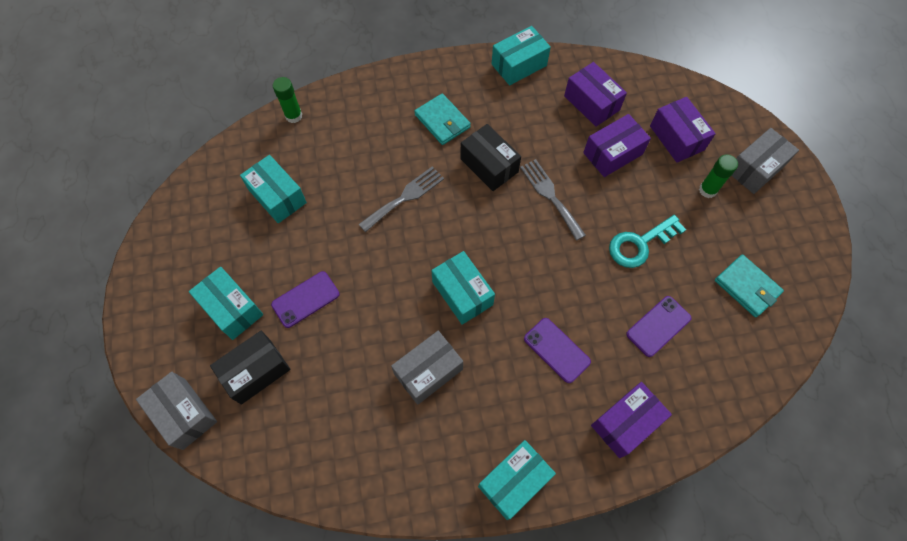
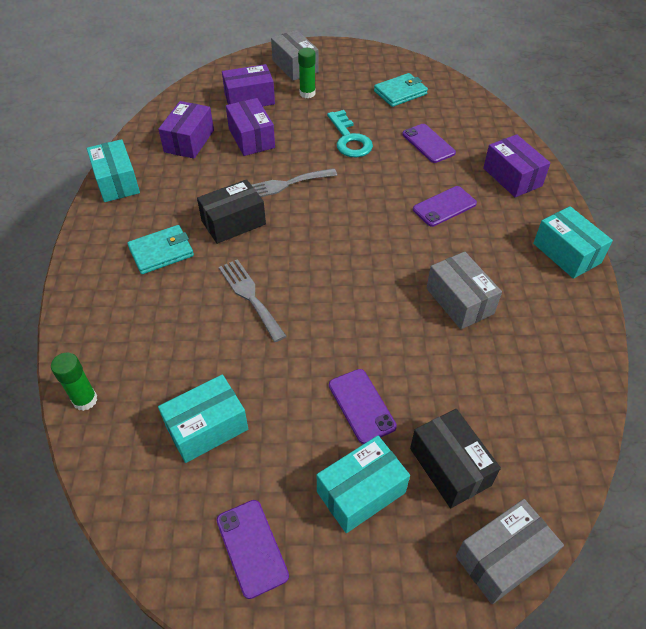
camera: 80 degrees left, 15 degrees down
turquoise box [431,251,495,325] -> none
purple box [564,62,627,127] -> purple box turned 45 degrees counterclockwise [158,101,214,159]
none -> purple phone [216,500,289,599]

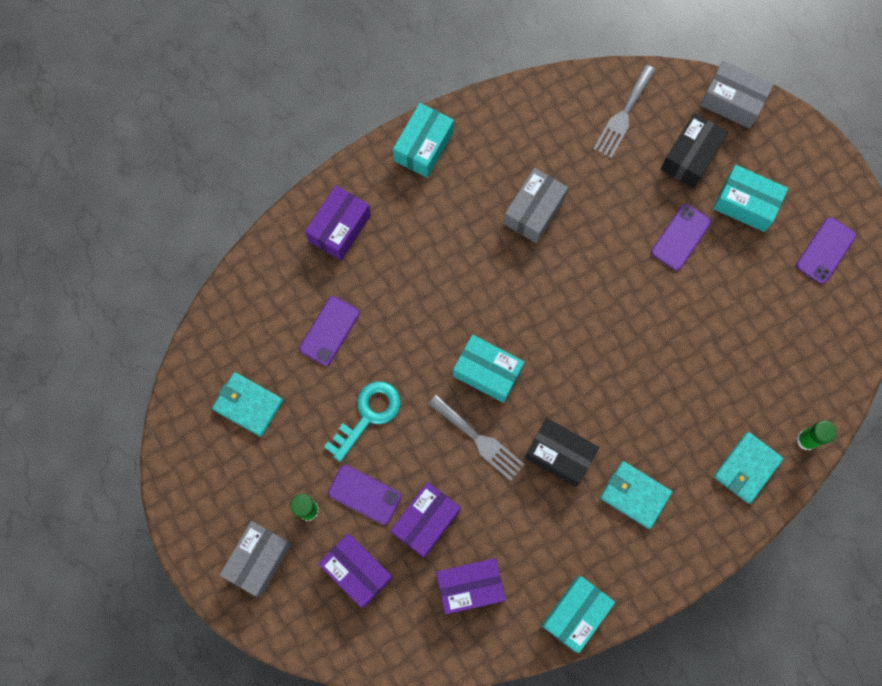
camera: 120 degrees left, 25 degrees up
turquoise box [158,374,248,463] -> turquoise box moved to [453,335,524,403]
grey fork [219,259,287,342] -> grey fork moved to [593,64,656,158]
purple phone [413,186,477,227] -> purple phone moved to [328,465,401,525]
none -> turquoise wallet [714,432,783,504]

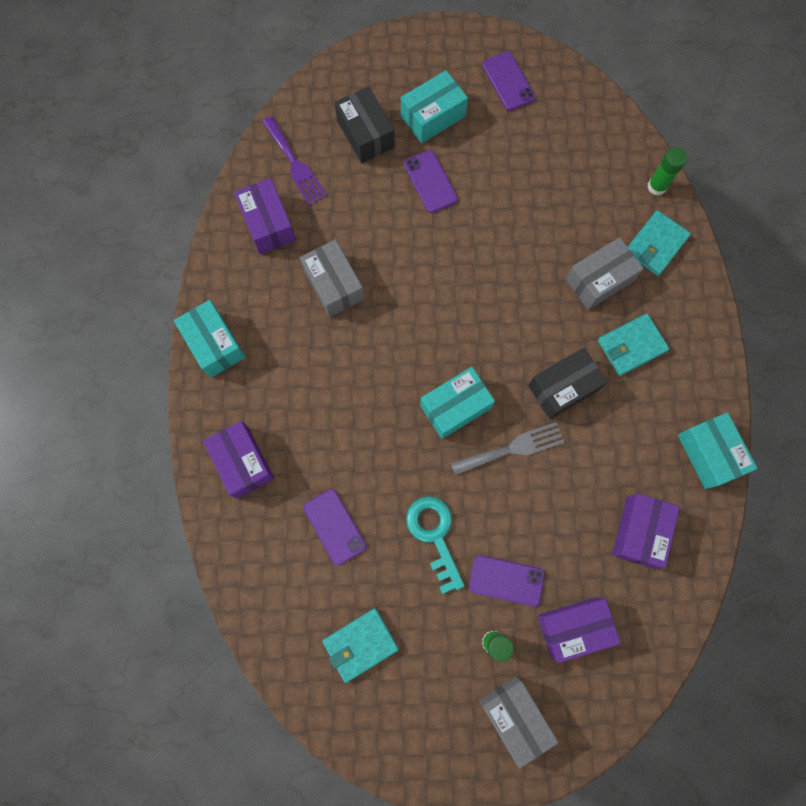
camera: 60 degrees left, 0 degrees up
purple phone [328,465,401,525] -> purple phone turned 45 degrees clockwise [469,555,545,607]
purple box [390,482,461,558] -> purple box moved to [234,178,296,254]
grey fork [593,64,656,158] -> purple fork [262,116,327,206]
grey box [700,61,774,129] -> grey box moved to [566,237,644,310]
turquoise wallet [714,432,783,504] -> turquoise wallet turned 60 degrees clockwise [628,210,691,276]

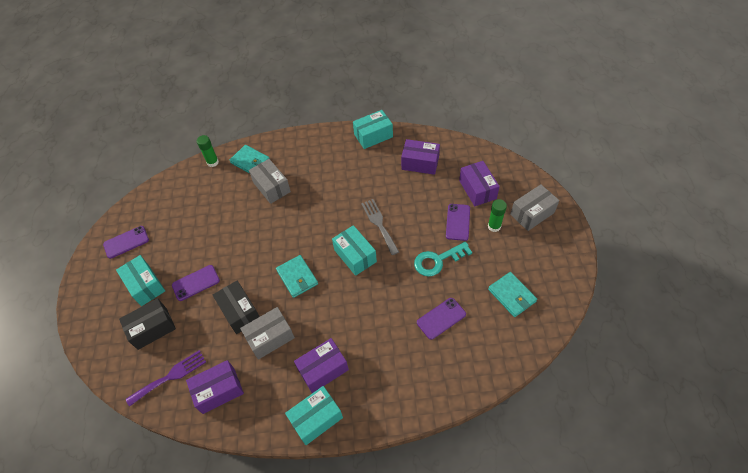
camera: 90 degrees left, 20 degrees down
purple box [203,421,275,499] -> purple box moved to [294,338,349,393]
black box [528,348,607,419] -> black box moved to [213,281,260,334]
turquoise wallet [598,314,669,376] -> turquoise wallet moved to [276,255,318,298]

